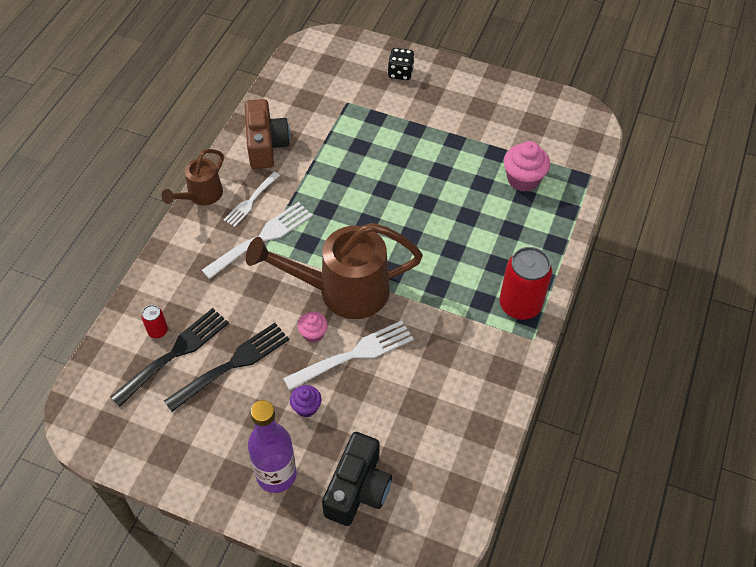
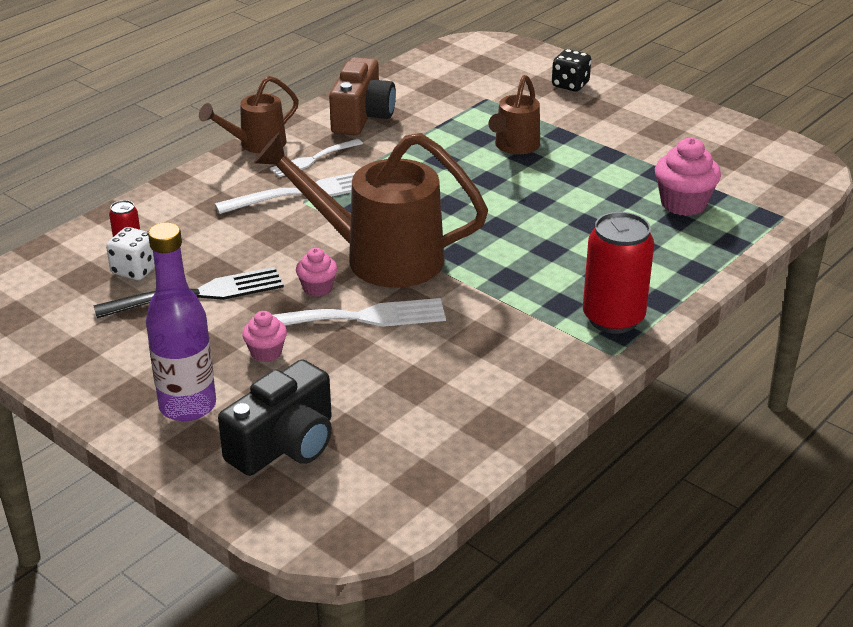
camera: 20 degrees right, 20 degrees down
black fork [110,308,229,406] -> white dice [106,227,155,280]
purple cupcake [290,385,322,417] -> pink cupcake [242,311,287,362]
none -> brown watering can [488,75,540,154]

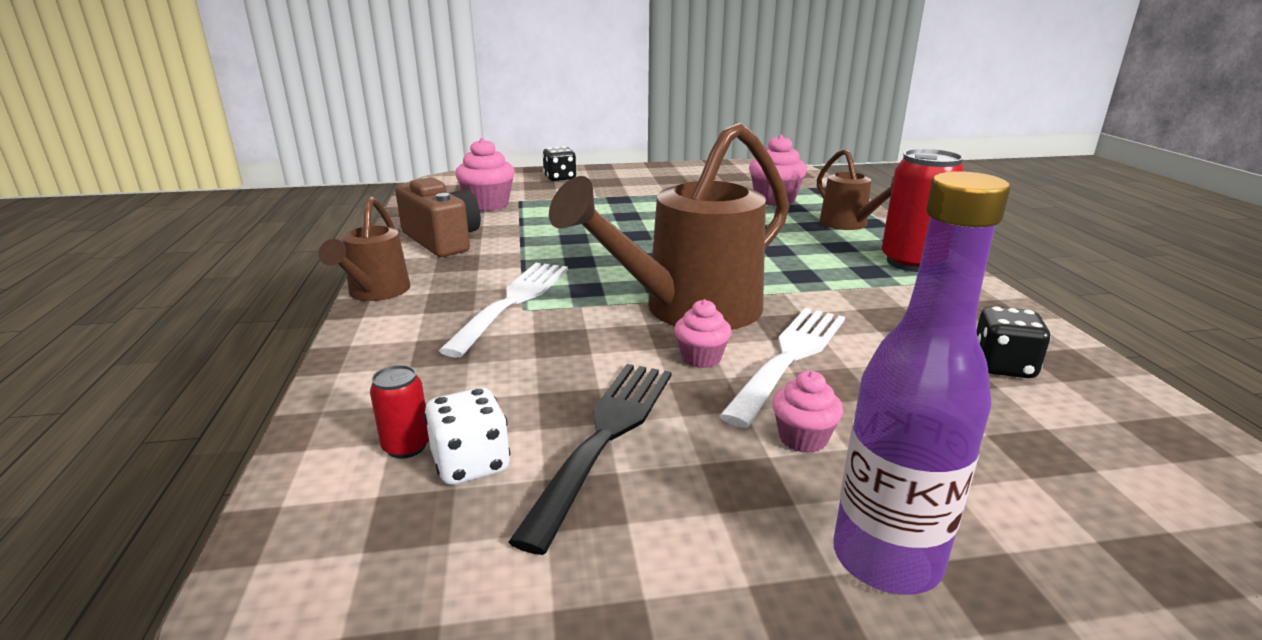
camera: 50 degrees left, 10 degrees down
black camera [218,359,332,476] -> none
white fork [270,139,363,177] -> none
brown watering can [488,75,540,154] -> brown watering can moved to [817,149,894,230]
none -> pink cupcake [455,138,515,211]
none -> black dice [977,306,1051,378]

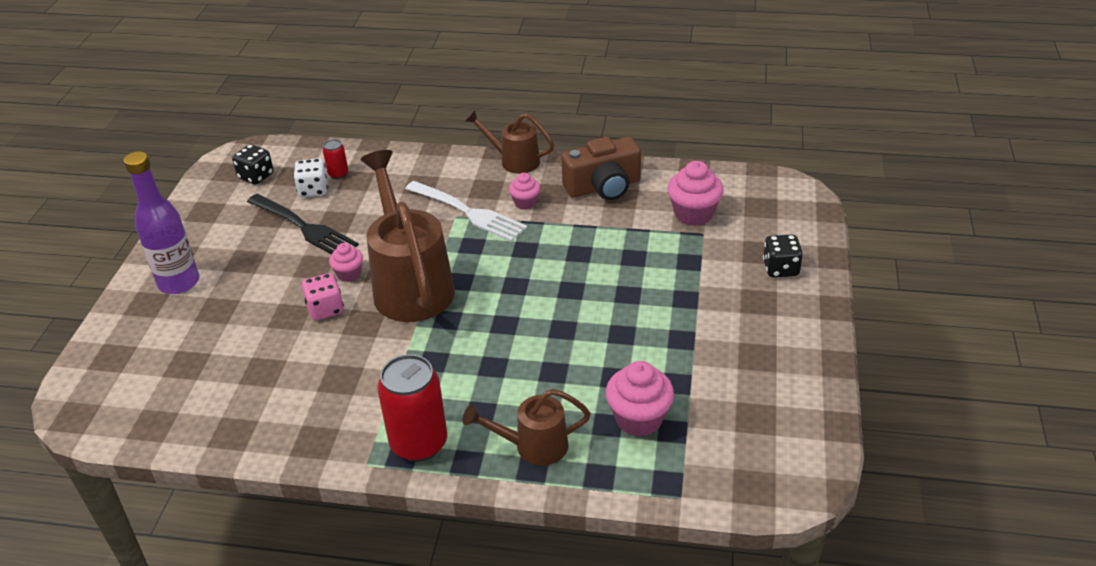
camera: 110 degrees right, 15 degrees up
white fork [719,308,845,428] -> pink dice [302,273,344,320]
pink cupcake [772,371,844,453] -> pink cupcake moved to [509,173,540,210]
black dice [977,306,1051,378] -> black dice moved to [232,144,273,184]

